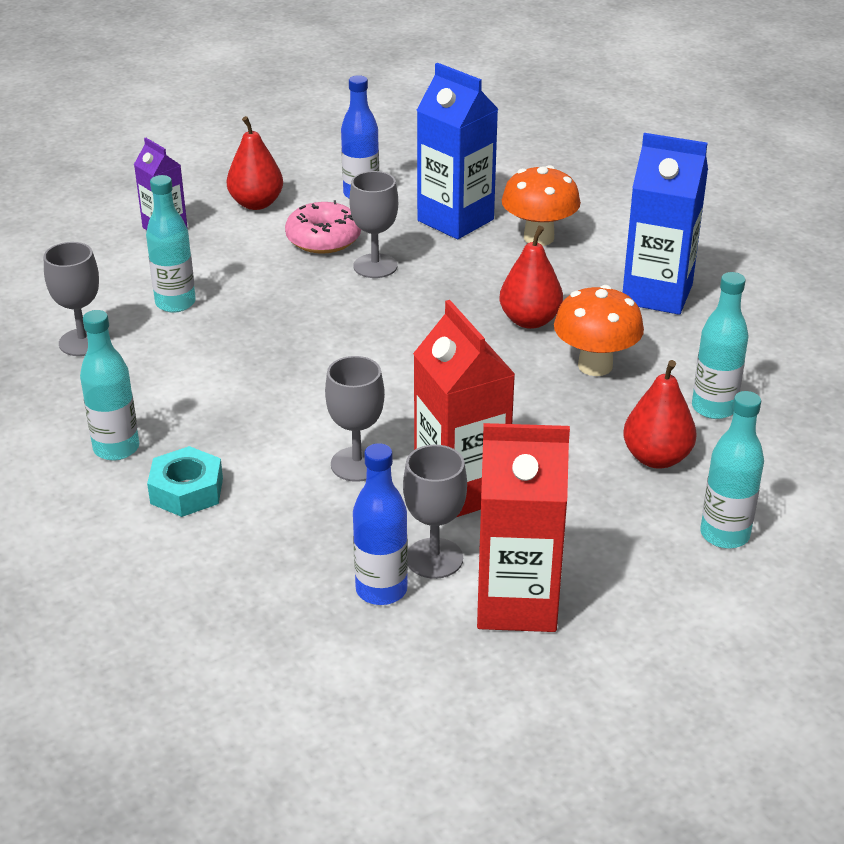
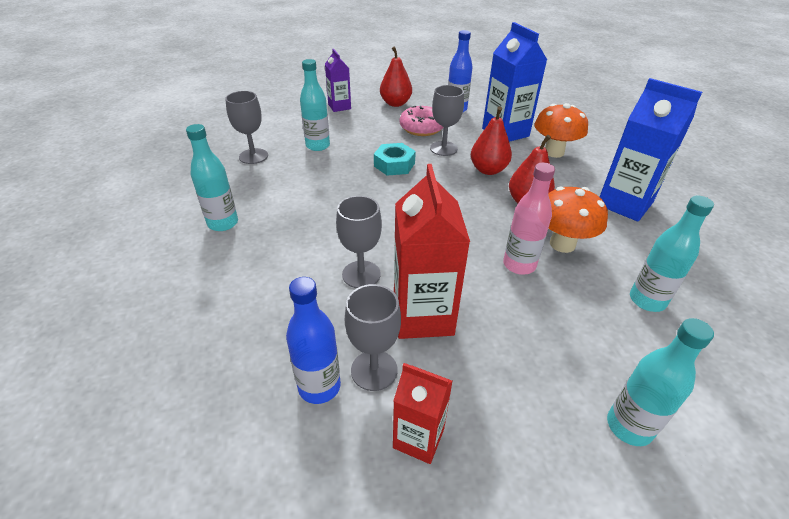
camera: 20 degrees right, 5 degrees up
turquoise nut [147,446,223,517] -> turquoise nut moved to [374,143,416,176]
red carton [477,423,570,632] -> red carton [393,363,453,464], size x0.59
red pear [623,360,697,469] -> red pear moved to [471,106,512,175]
none -> pink bottle [503,163,555,275]

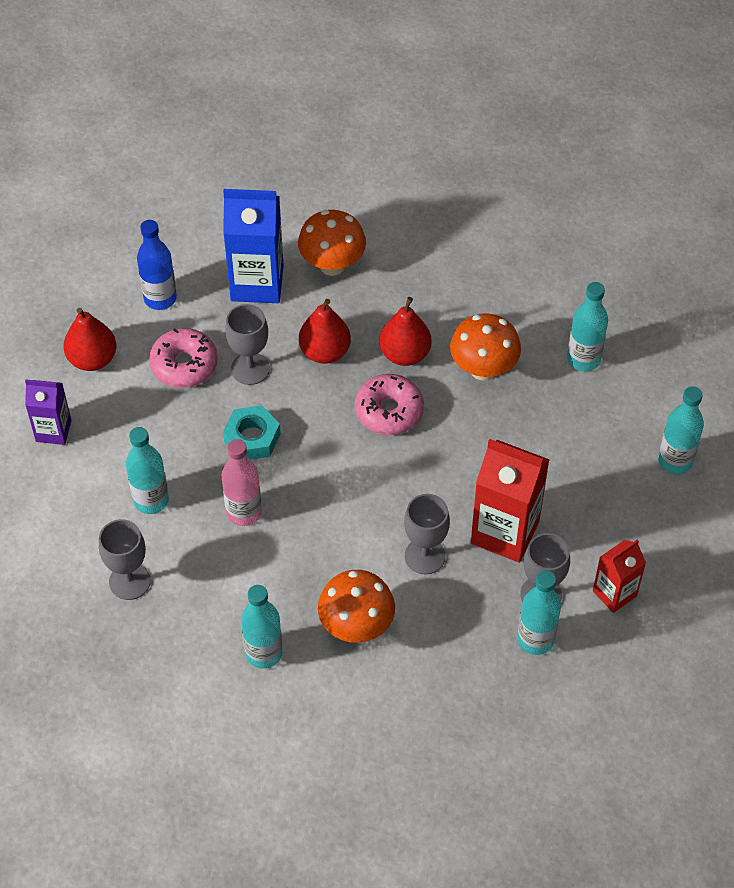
camera: 60 degrees left, 15 degrees up
blue bottle [286,277,341,404] -> turquoise bottle [517,571,561,655]
pink bottle [503,163,555,275] -> pink bottle moved to [222,439,262,526]
blue carton [600,78,702,222] -> none
none -> orange mushroom [318,570,395,643]
none -> pink donut [355,374,424,435]

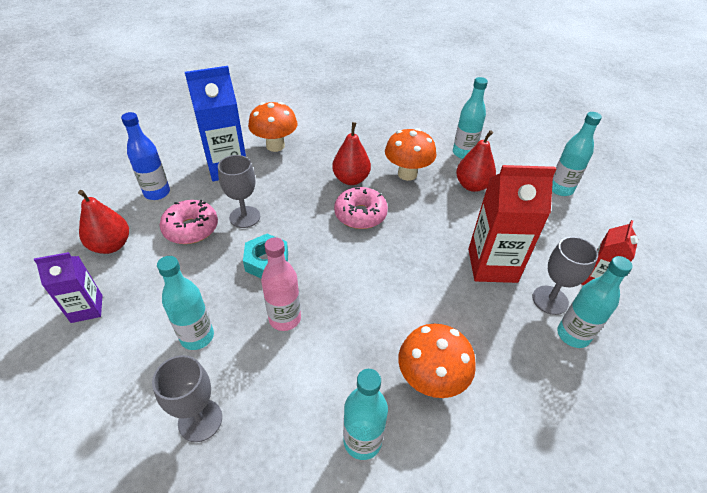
camera: 25 degrees left, 10 degrees down
red pear [299,299,351,364] -> red pear moved to [456,130,496,192]
grey goblet [404,494,450,575] -> none

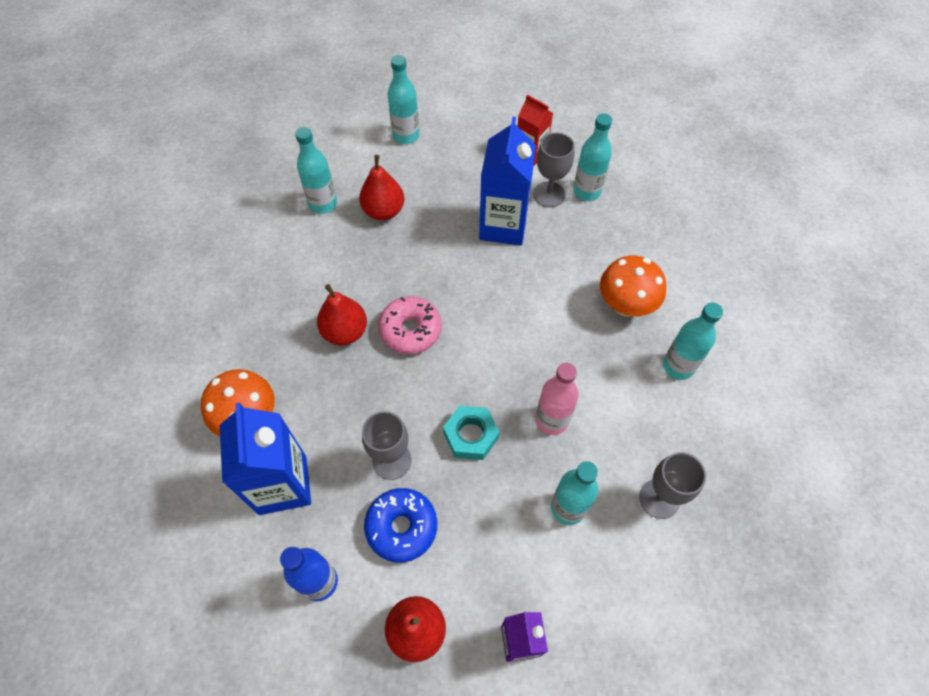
camera: 80 degrees left, 15 degrees up
pink donut [160,200,218,244] -> blue donut [364,488,437,562]
orange mushroom [385,128,436,181] -> none
red carton [468,165,556,283] -> blue carton [479,117,536,246]

